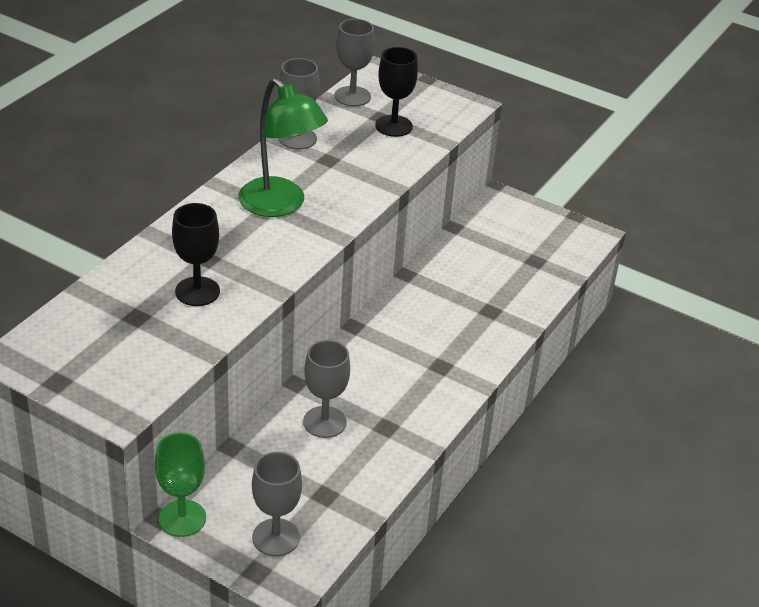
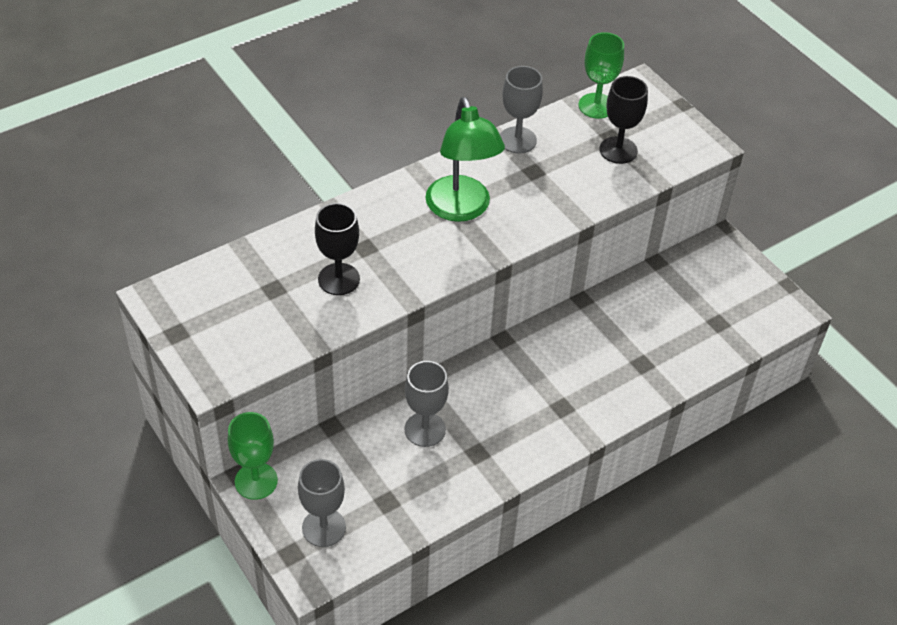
camera: 25 degrees right, 10 degrees up
grey goblet [335,19,375,107] -> green goblet [578,32,624,119]

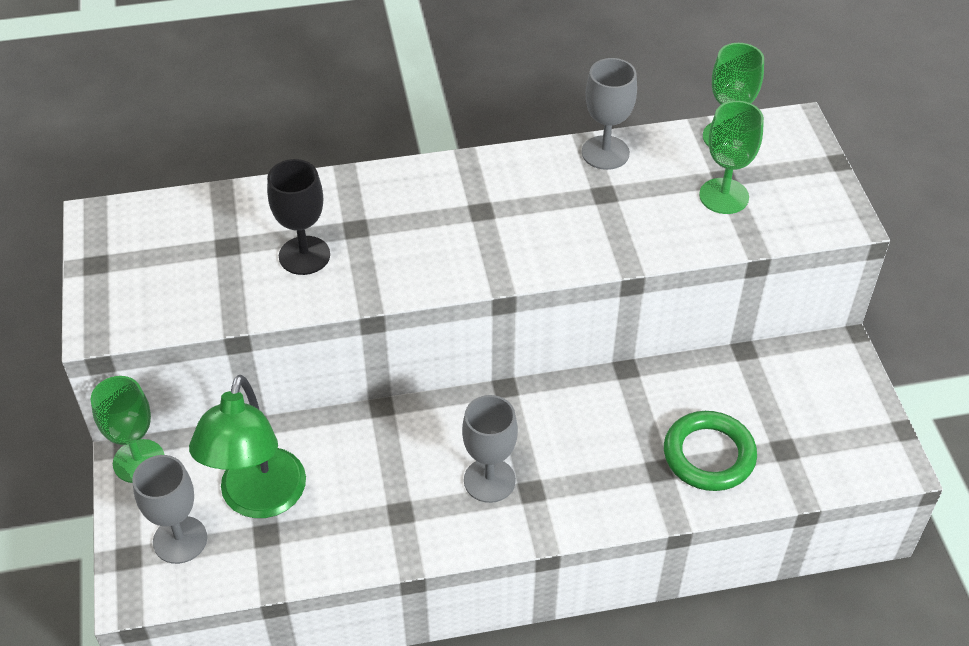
camera: 25 degrees right, 0 degrees up
grey goblet [405,361,449,447] -> grey goblet moved to [462,395,518,503]
green lamp [425,97,505,222] -> green lamp moved to [189,375,306,518]
black goblet [600,76,648,164] -> green goblet [699,101,764,214]
none -> green ring [664,411,757,491]

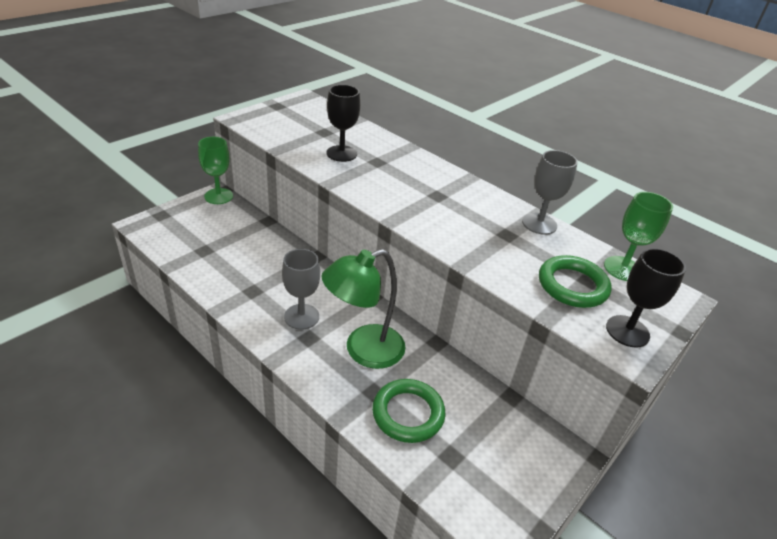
camera: 50 degrees right, 10 degrees down
grey goblet [132,455,207,564] -> none
green lamp [189,375,306,518] -> green lamp moved to [321,249,406,369]
green goblet [699,101,764,214] -> green ring [539,255,612,308]
none -> black goblet [606,248,686,348]

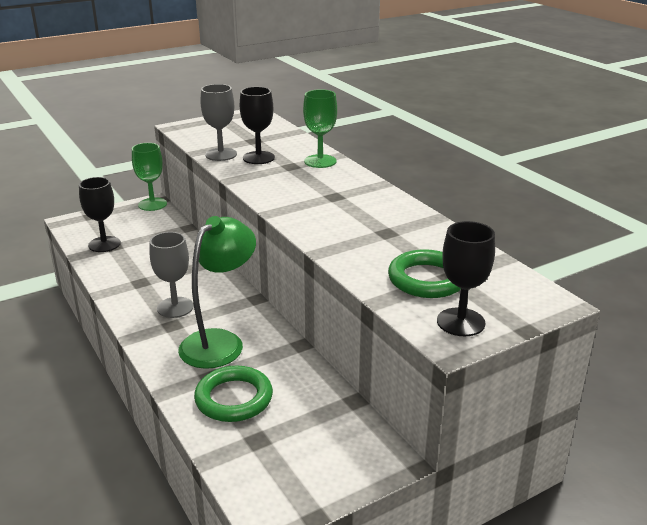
camera: 20 degrees right, 10 degrees down
green lamp [321,249,406,369] -> green lamp turned 135 degrees clockwise [178,216,256,369]
grey goblet [522,150,578,235] -> grey goblet moved to [200,84,237,161]
green goblet [604,192,673,281] -> green goblet moved to [303,89,337,168]
none -> black goblet [79,177,121,252]

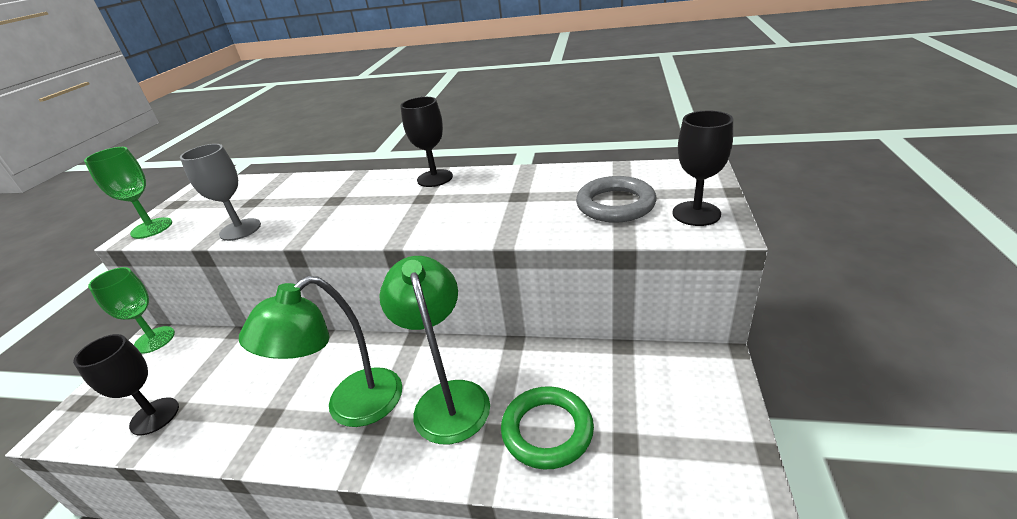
camera: 45 degrees left, 5 degrees up
grey goblet [149,232,194,318] -> green lamp [239,276,402,427]
black goblet [240,87,275,164] -> black goblet moved to [400,97,453,187]
green goblet [303,89,337,168] -> green goblet moved to [84,147,172,239]
green ring [388,249,461,298] -> grey ring [576,176,656,223]

